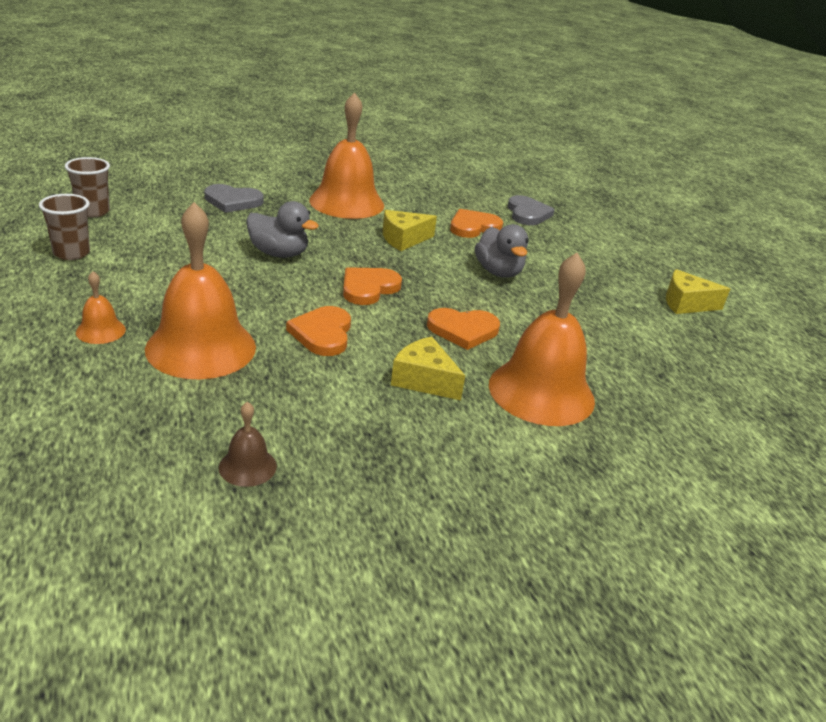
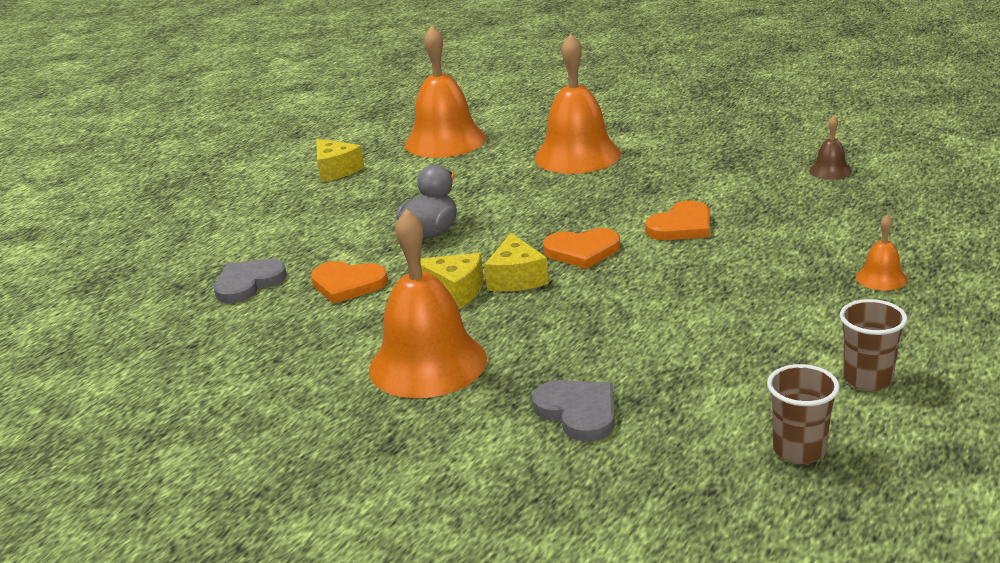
camera: 125 degrees left, 5 degrees down
orange bell [145,202,256,379] -> orange bell moved to [405,25,486,158]
grey duck [246,201,319,258] -> none
yellow cheese [391,337,465,400] -> yellow cheese moved to [485,233,549,291]
orange heart [427,308,500,350] -> none

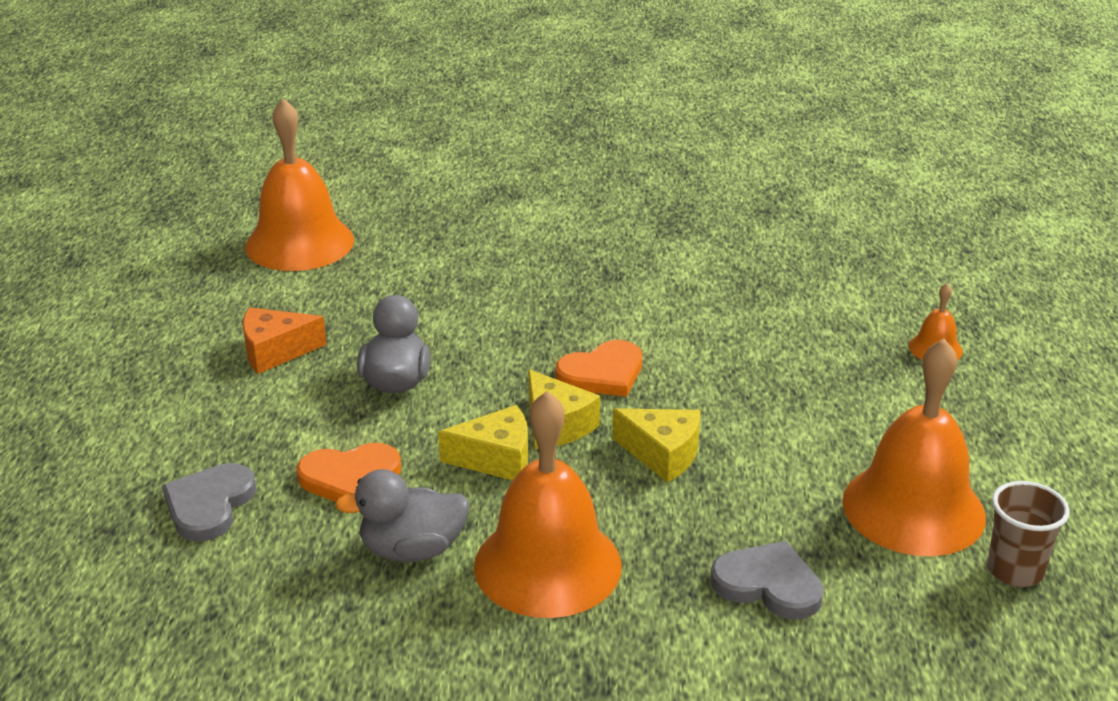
camera: 30 degrees left, 5 degrees up
yellow cheese [316,139,364,182] -> yellow cheese moved to [612,408,701,483]
orange bell [535,34,621,174] -> orange bell moved to [842,338,986,556]
orange heart [645,201,710,240] -> none
brown bell [809,116,852,180] -> none
brown cup [840,299,907,391] -> none
none -> orange cheese [243,307,327,374]
none -> grey duck [335,469,469,562]

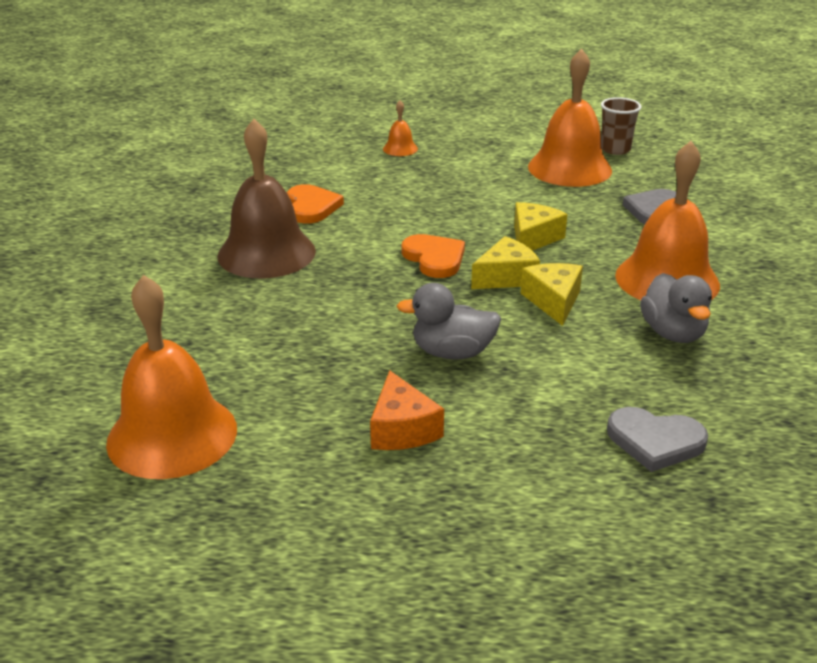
camera: 90 degrees left, 0 degrees up
orange heart [296,443,401,502] -> orange heart moved to [287,184,344,224]
none -> brown bell [217,119,316,278]

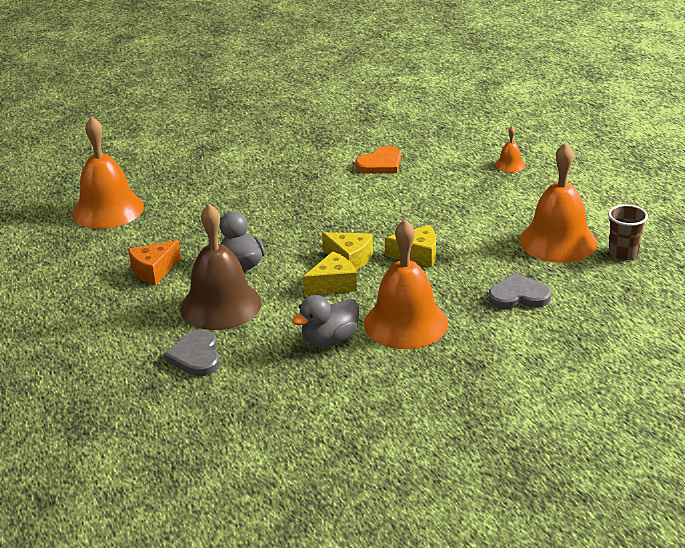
camera: 65 degrees right, 0 degrees up
brown bell [217,119,316,278] -> brown bell moved to [180,204,262,330]
orange heart [402,234,465,278] -> none

